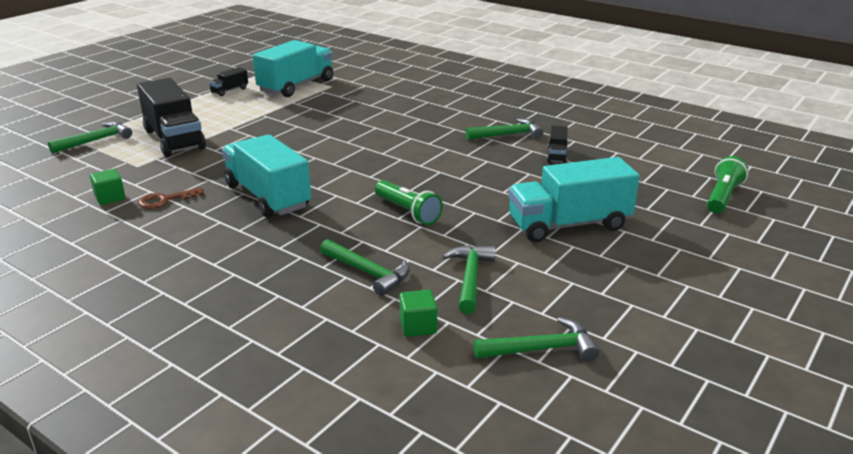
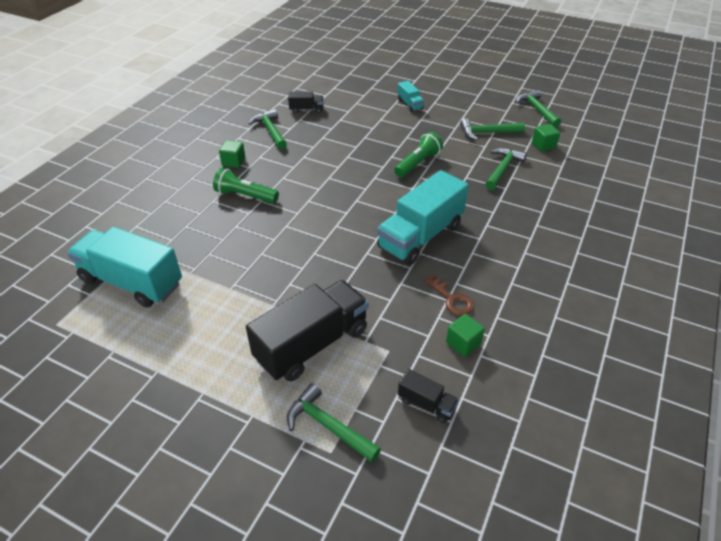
camera: 100 degrees left, 15 degrees up
black truck [209,67,248,96] -> black truck moved to [398,369,459,423]
turquoise truck [508,157,640,242] -> turquoise truck [397,81,424,112], size x0.45
green flashlight [707,156,748,213] -> green flashlight moved to [213,168,279,203]
none -> green cube [219,140,245,168]

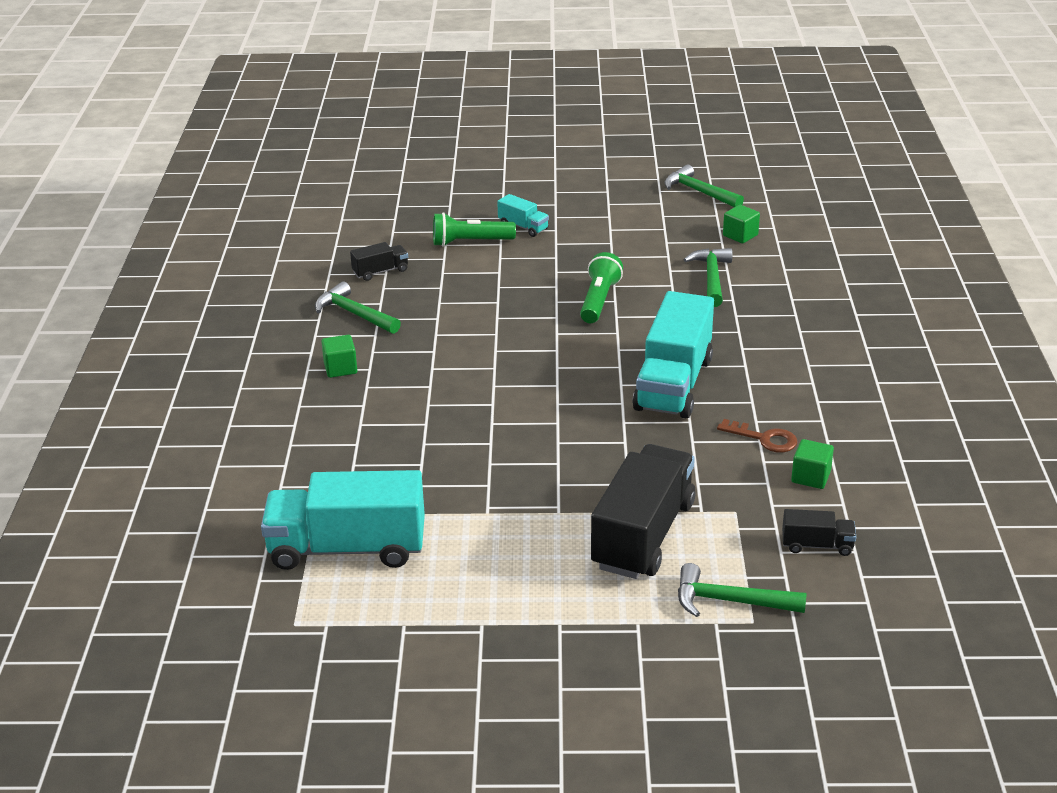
camera: 25 degrees left, 10 degrees down
green flashlight [213,168,279,203] -> green flashlight moved to [433,212,516,247]
green hammer [460,118,525,140] -> none

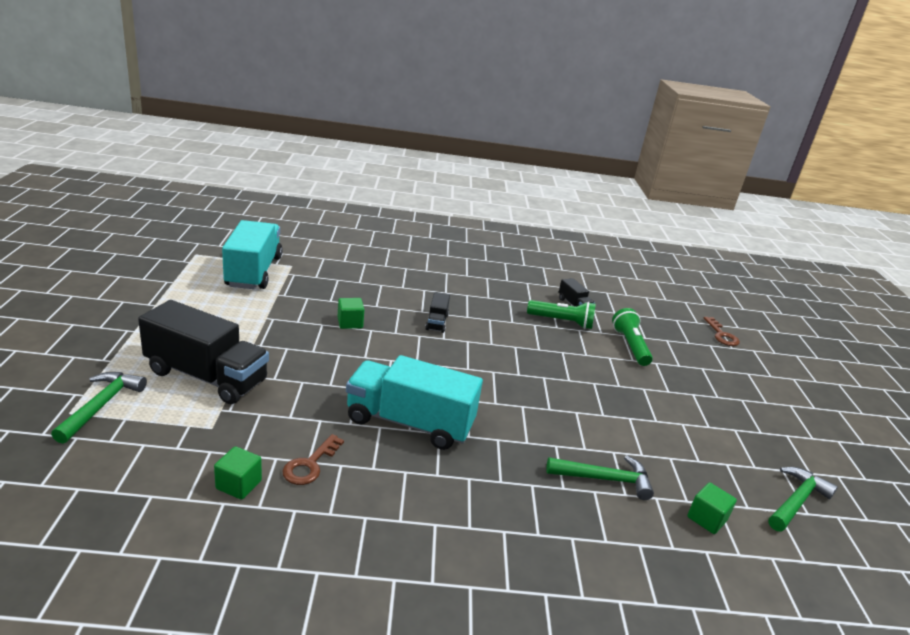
camera: 85 degrees right, 5 degrees down
green hammer [315,281,401,334] -> none
green cube [321,335,357,378] -> green cube moved to [338,298,364,329]
turquoise truck [497,194,549,237] -> none
green flashlight [580,252,623,323] -> green flashlight moved to [527,300,596,329]
black truck [782,509,856,556] -> black truck moved to [425,292,450,333]
none -> brown key [703,317,740,346]

